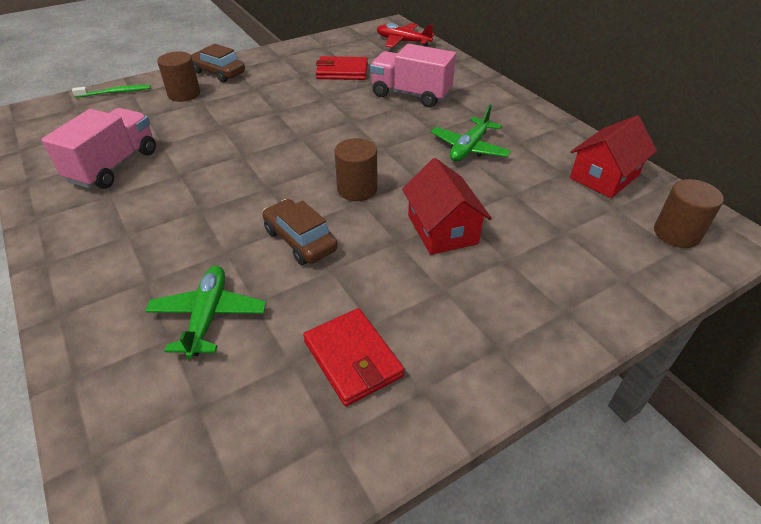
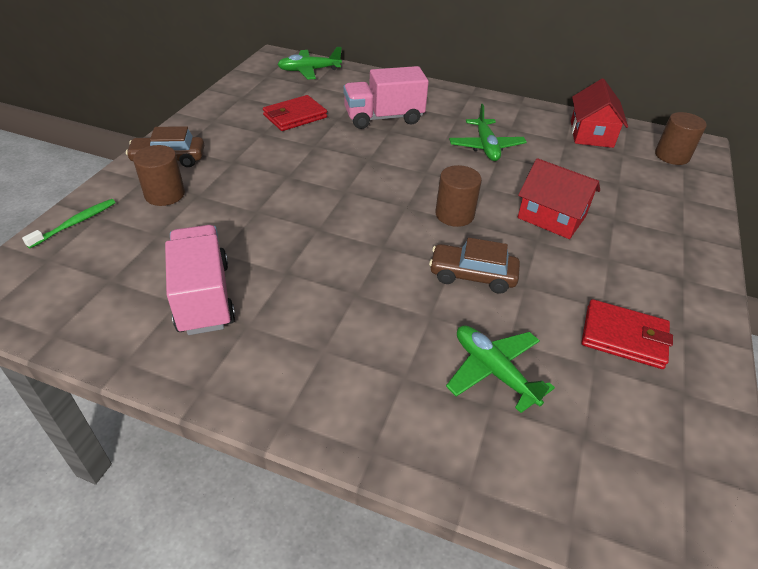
camera: 40 degrees left, 0 degrees up
red plane [377,23,435,48] -> green plane [277,47,342,80]

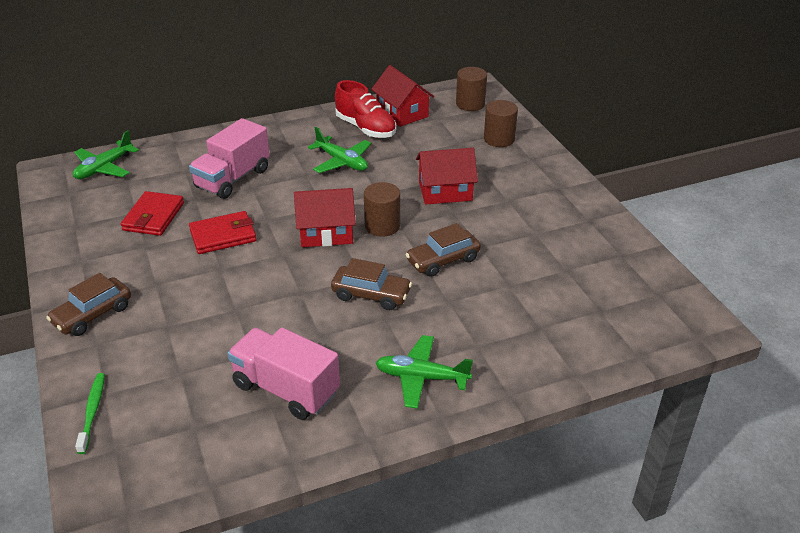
camera: 40 degrees left, 5 degrees down
brown cylinder [133,145,185,206] -> brown cylinder moved to [484,100,518,147]
green plane [446,325,555,413] -> green plane moved to [376,335,473,409]
red wallet [581,299,673,369] -> red wallet moved to [189,211,256,254]
none -> red house [294,188,356,247]
none -> brown car [331,258,412,310]
none -> red shoe [335,80,396,138]

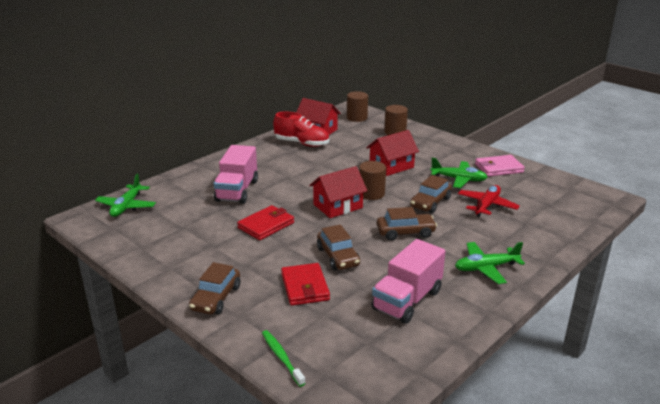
camera: 25 degrees left, 10 degrees down
red wallet [121,191,184,236] -> red wallet moved to [281,263,330,306]
pink truck [227,328,340,420] -> pink truck turned 60 degrees counterclockwise [371,239,445,324]
green plane [308,127,371,173] -> green plane moved to [430,158,488,188]
none -> brown car [317,224,360,270]
none -> red plane [458,185,520,217]
none -> pink wallet [475,155,525,177]

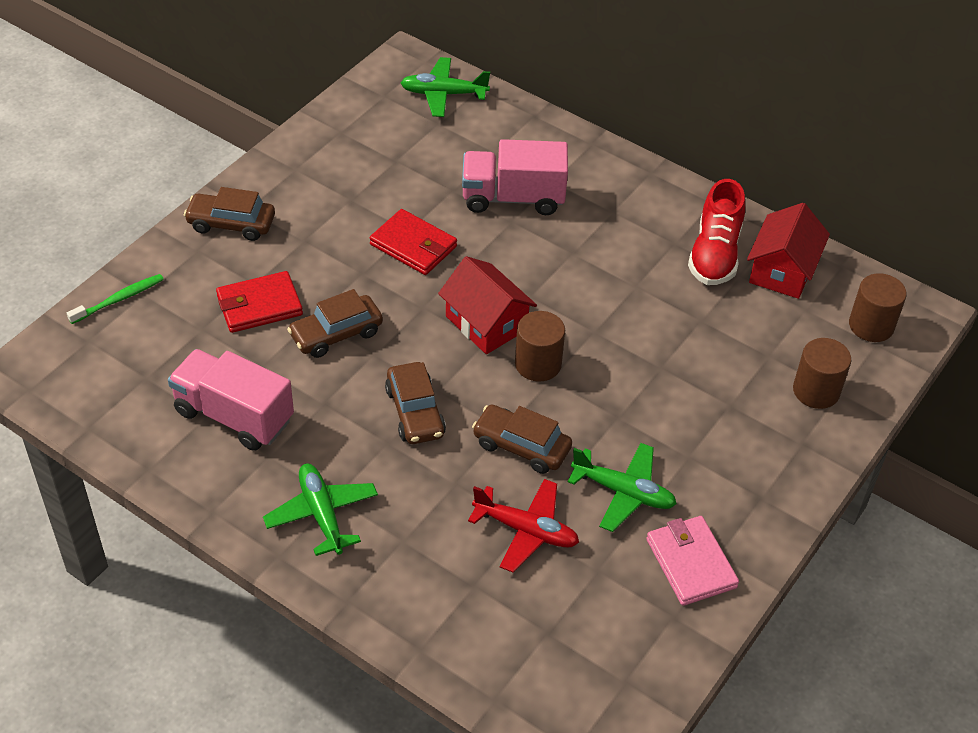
camera: 80 degrees right, 20 degrees up
red house [366,130,419,176] -> none
green plane [430,158,488,188] -> green plane turned 75 degrees counterclockwise [568,443,677,532]

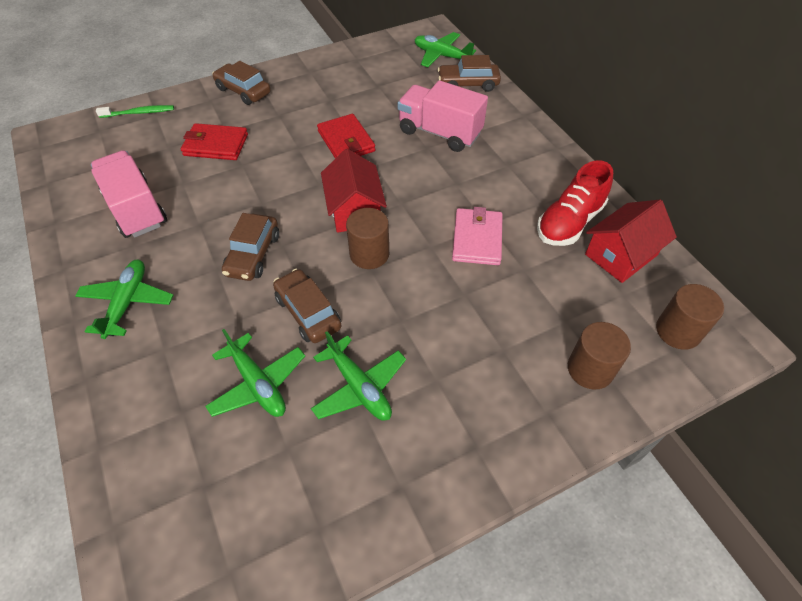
camera: 30 degrees right, 5 degrees up
brown car [287,289,383,358] -> brown car moved to [438,55,501,92]
red plane [468,479,579,572] -> green plane [205,329,305,417]
pink wallet [646,516,739,606] -> pink wallet moved to [452,207,503,265]

